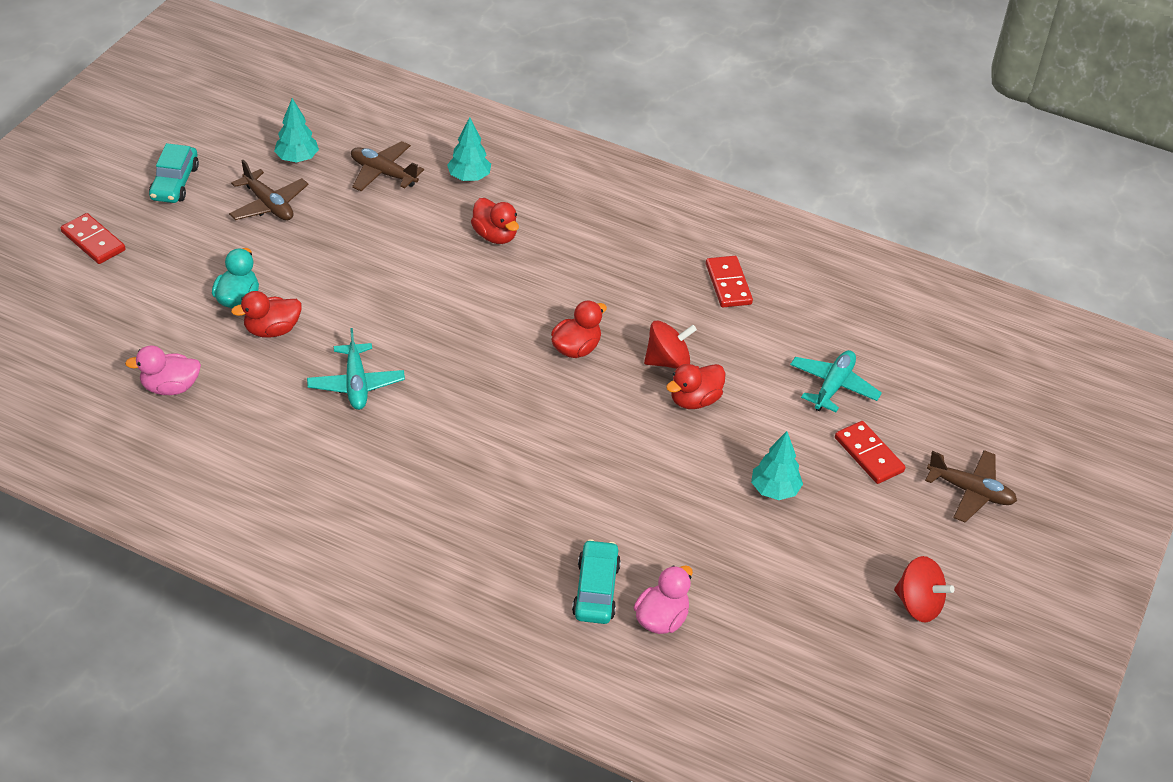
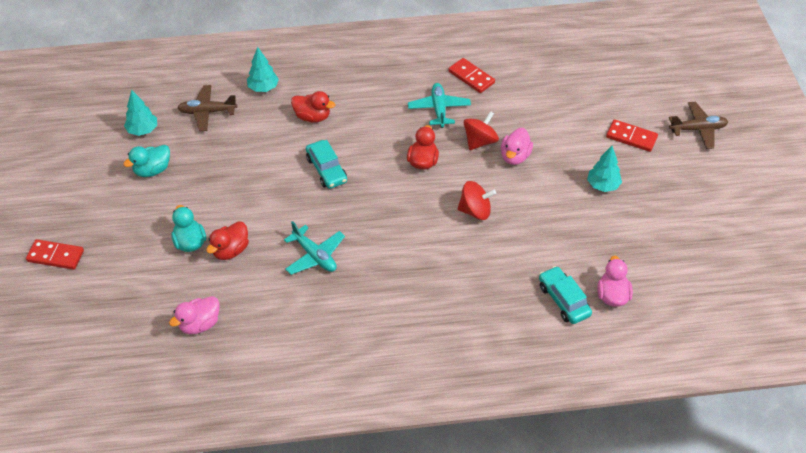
camera: 30 degrees left, 5 degrees up
turquoise car [149,143,199,203] -> turquoise car moved to [306,140,347,189]
brown plane [229,160,309,220] -> turquoise duck [123,145,170,177]
red duck [666,364,726,409] -> pink duck [501,128,533,165]
turquoise plane [790,350,882,412] -> turquoise plane moved to [408,83,471,128]
red spinning top [894,556,955,623] -> red spinning top moved to [457,181,496,220]

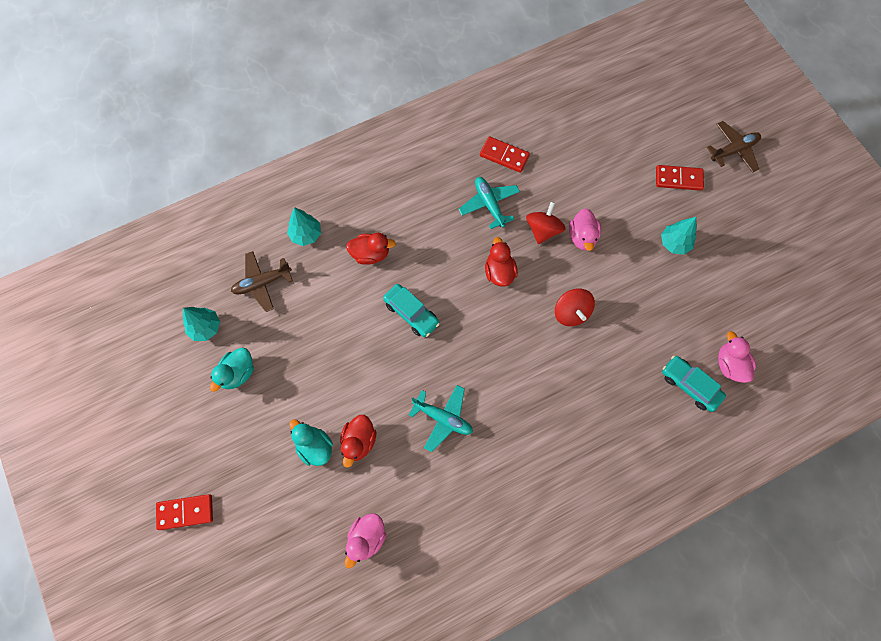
camera: 20 degrees left, 20 degrees up
red spinning top [457,181,496,220] -> red spinning top turned 90 degrees clockwise [555,288,595,326]

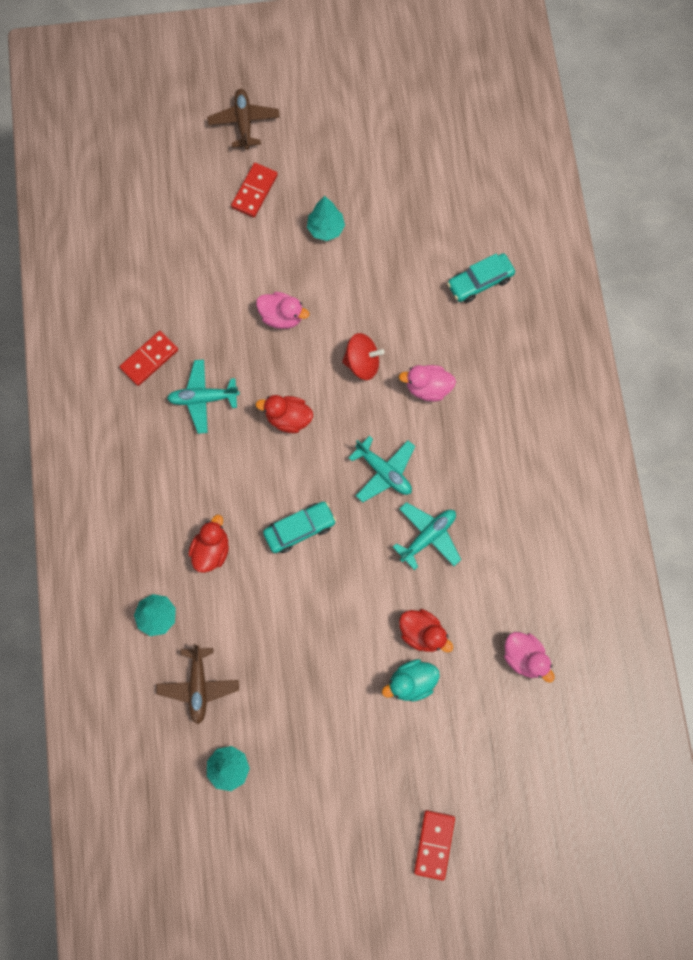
camera: 70 degrees left, 5 degrees up
turquoise duck [210,348,254,392] -> none
red spinning top [526,201,565,244] -> none
pink duck [718,331,756,383] -> pink duck moved to [399,365,456,401]
none -> turquoise plane [349,436,415,502]

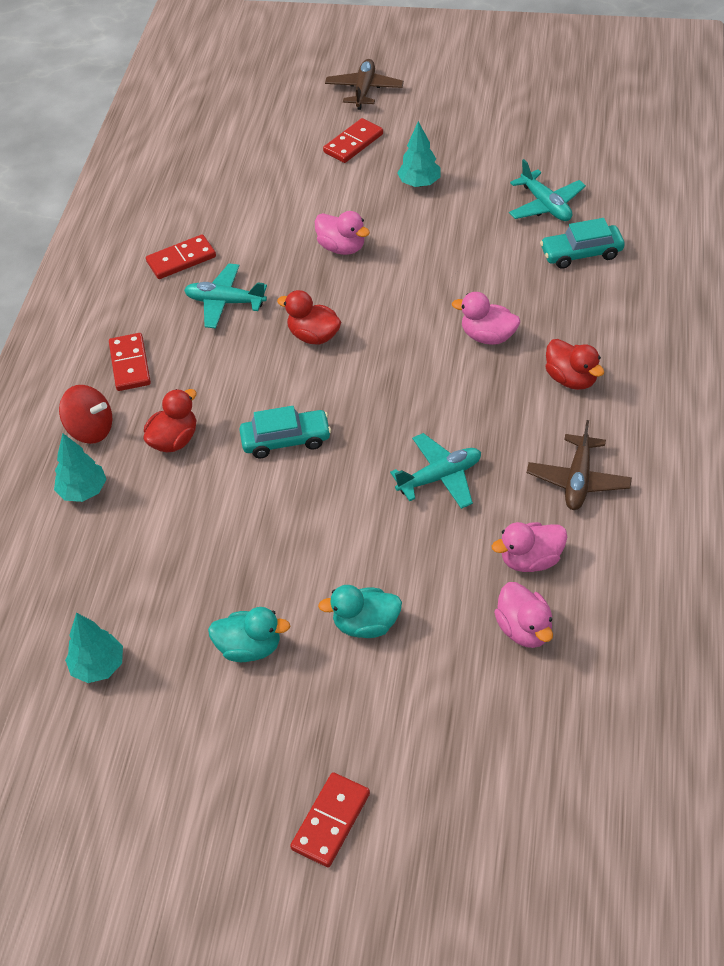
camera: 20 degrees right, 25 degrees down
brown plane [156,644,239,724] -> brown plane moved to [527,420,632,510]
red spinning top [342,333,385,380] -> red spinning top moved to [59,385,112,444]
turquoise plane [349,436,415,502] -> turquoise plane moved to [509,159,586,221]
red duck [399,609,453,652] -> red duck moved to [545,339,604,390]
none -> red domino [109,333,151,391]
none -> turquoise duck [208,607,290,662]
none -> pink duck [492,522,567,572]

